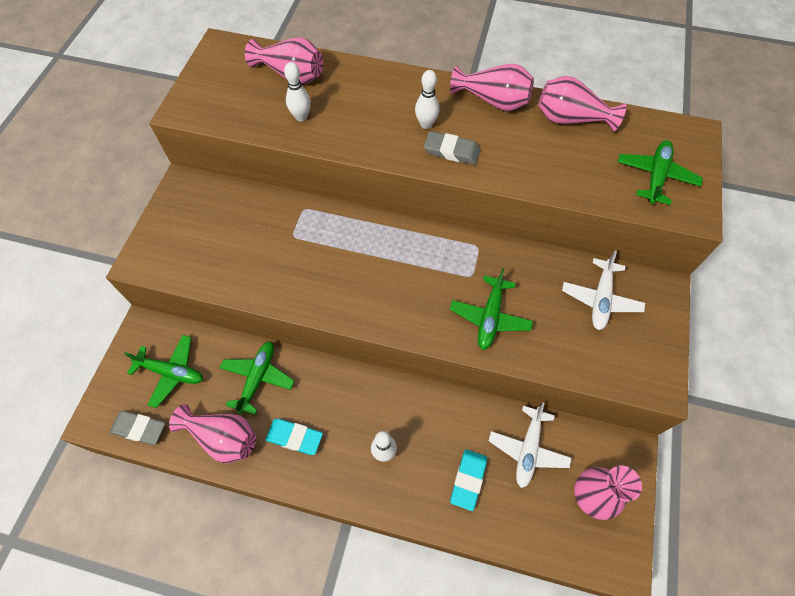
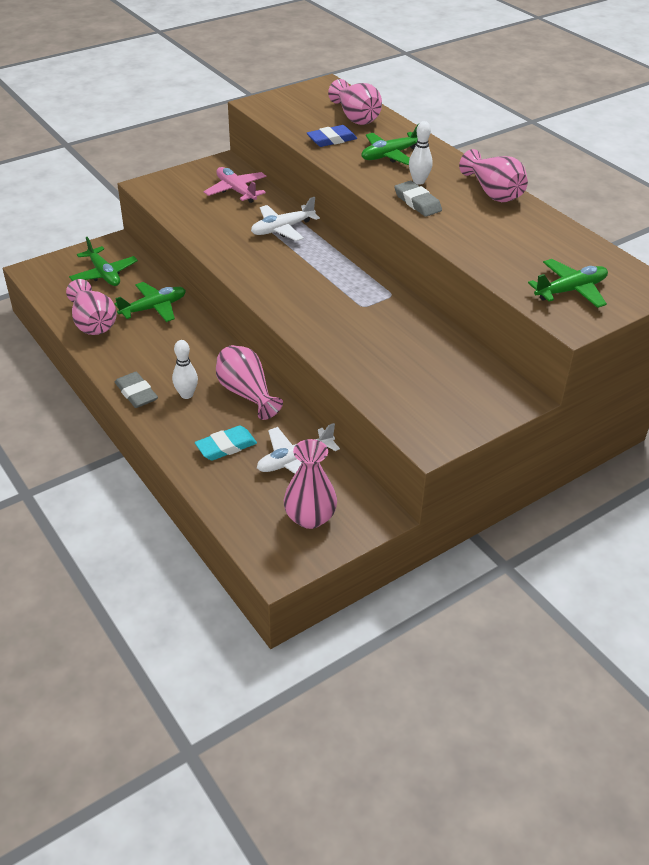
camera: 40 degrees right, 20 degrees down
grey eraser [110,411,165,445] -> grey eraser moved to [115,372,158,408]
turquoise eraser [265,419,323,455] -> none
white bowling pin [284,62,311,121] -> blue eraser [307,125,357,147]
green plane [450,268,533,350] -> green plane moved to [362,124,419,165]
pink vase [538,76,627,132] -> pink vase moved to [216,345,283,420]
white plane [562,251,645,330] -> white plane moved to [251,197,320,241]
none -> pink plane [204,167,266,203]

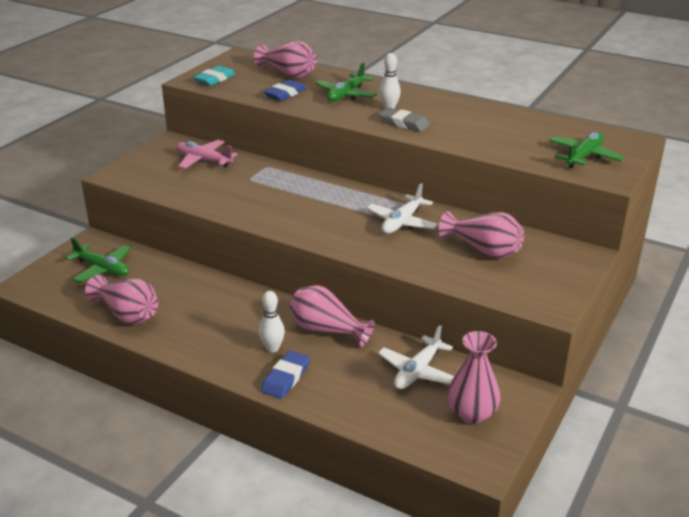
camera: 25 degrees left, 10 degrees down
green plane [115,282,186,322] -> none
grey eraser [115,372,158,408] -> none
turquoise eraser [195,426,257,460] -> turquoise eraser moved to [193,66,235,86]
white plane [251,197,320,241] -> white plane moved to [367,183,438,234]
pink vase [459,149,528,202] -> pink vase moved to [439,211,524,259]
none -> blue eraser [261,351,310,399]

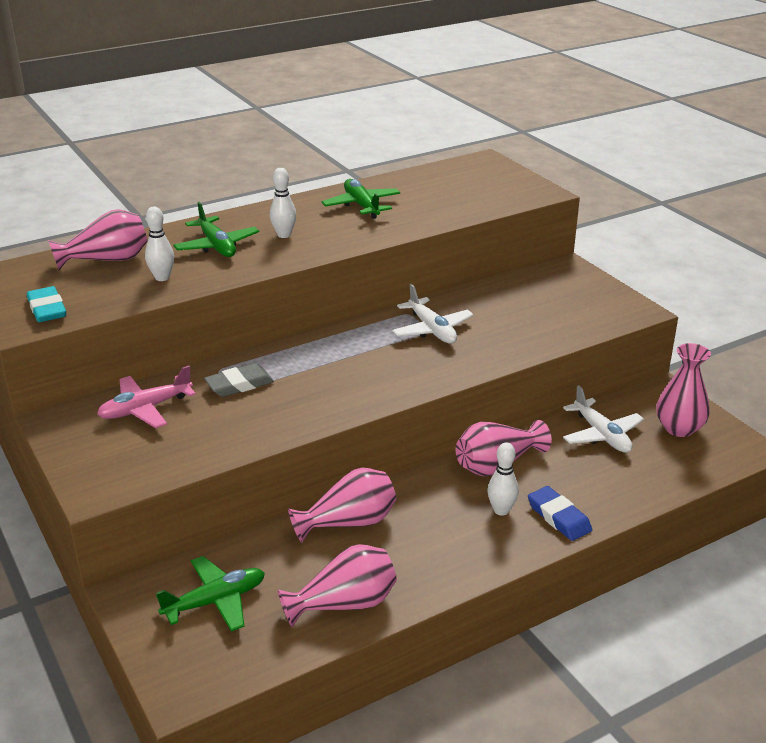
camera: 60 degrees left, 0 degrees up
blue eraser [263,80,306,101] -> white bowling pin [145,207,174,281]
grey eraser [379,107,430,132] -> grey eraser moved to [204,363,274,397]
pink vase [439,211,524,259] -> pink vase moved to [288,468,396,543]
green plane [549,132,625,168] -> green plane moved to [322,179,400,219]

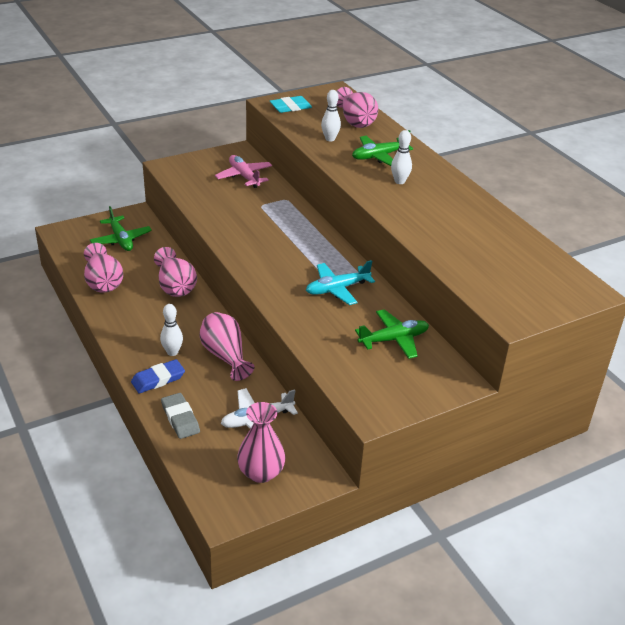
camera: 90 degrees right, 5 degrees up
grey eraser [204,363,274,397] -> grey eraser moved to [161,393,200,439]
green plane [322,179,400,219] -> green plane moved to [355,309,429,359]
white plane [392,284,474,344] -> turquoise plane [306,260,375,305]

